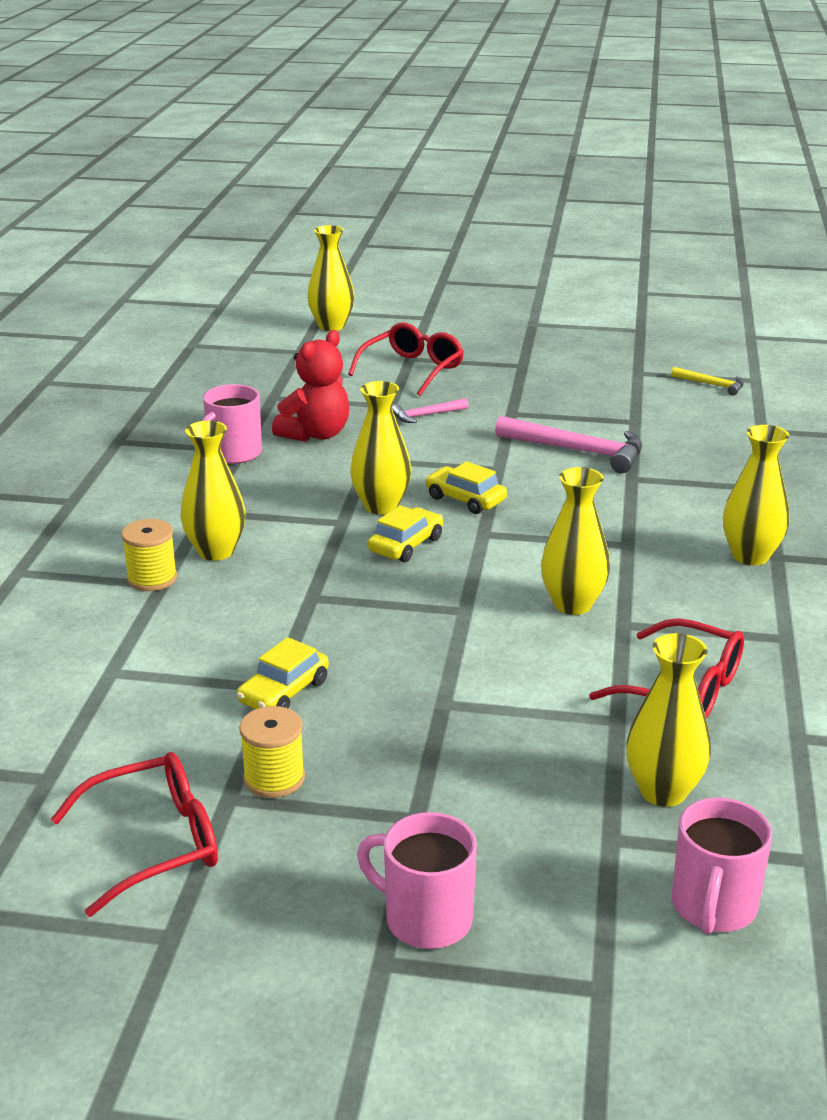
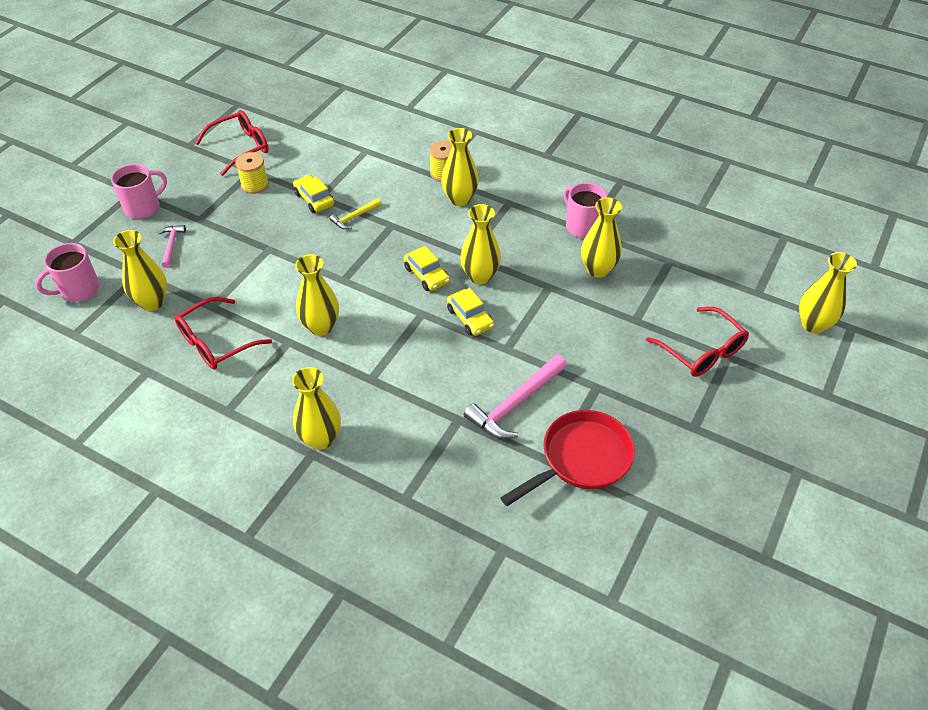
camera: 110 degrees right, 20 degrees up
red glasses [51,752,218,917] -> red glasses turned 120 degrees counterclockwise [195,110,269,176]
red teddy bear [272,330,349,442] -> yellow vase [581,197,622,278]
pink hammer [392,398,469,423] -> pink hammer moved to [159,225,186,268]
yellow car [425,461,507,514] -> yellow car turned 90 degrees clockwise [447,288,494,336]
yellow hammer [671,367,744,396] -> yellow hammer moved to [330,198,381,229]
pink mug [672,798,772,934] -> pink mug turned 75 degrees counterclockwise [35,243,100,302]
none -> red pan [500,410,635,506]

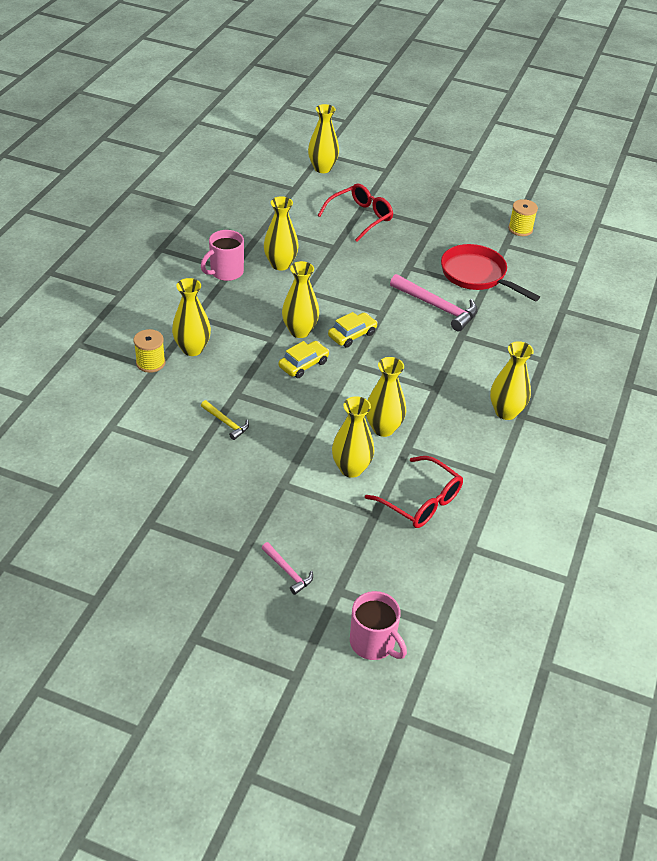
camera: 100 degrees left, 5 degrees down
pink mug [111,164,167,219] -> none
yellow vase [113,230,167,311] -> yellow vase moved to [332,396,374,478]
pink hammer [159,225,186,268] -> pink hammer turned 120 degrees counterclockwise [262,542,313,595]
red glasses [195,110,269,176] -> none
yellow spool [235,152,269,194] -> yellow spool moved to [508,199,538,236]
yellow car [293,175,334,213] -> none

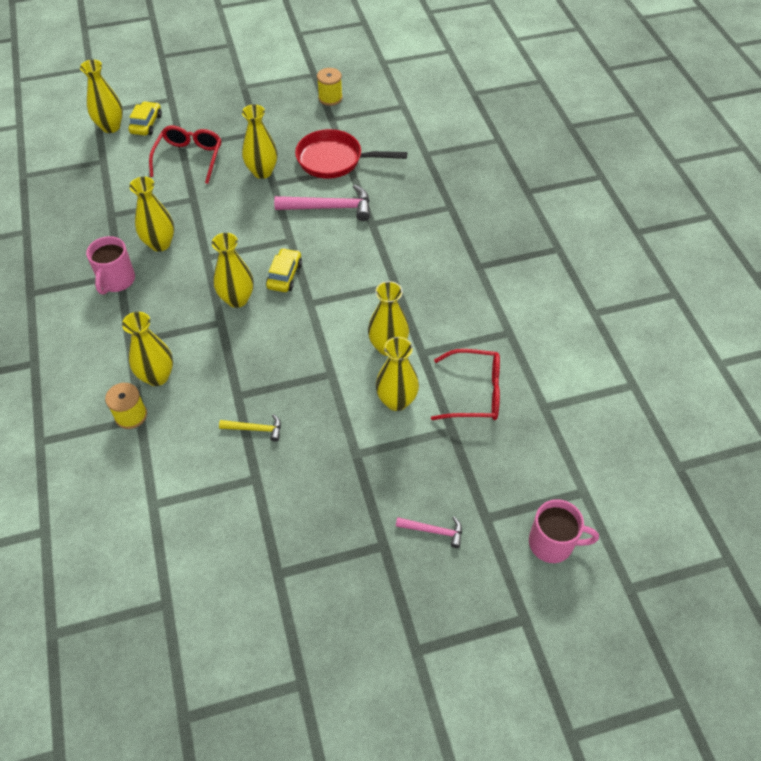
camera: 35 degrees left, 10 degrees up
yellow car [279,341,329,378] -> yellow car moved to [129,101,162,136]
yellow vase [490,341,534,420] -> yellow vase moved to [242,104,277,179]

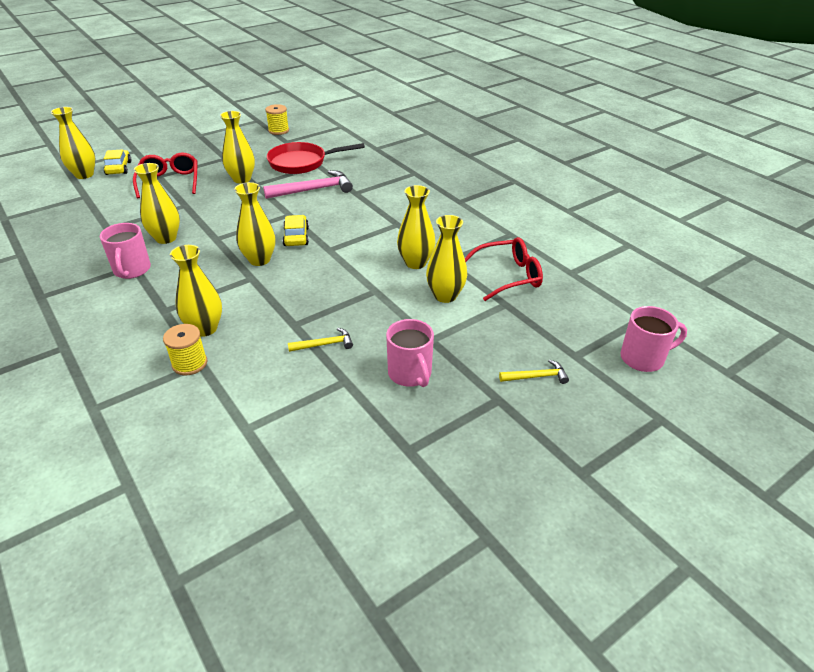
camera: 20 degrees left, 15 degrees down
pink hammer [396,517,462,548] -> yellow hammer [499,360,569,384]
none -> pink mug [386,319,434,387]

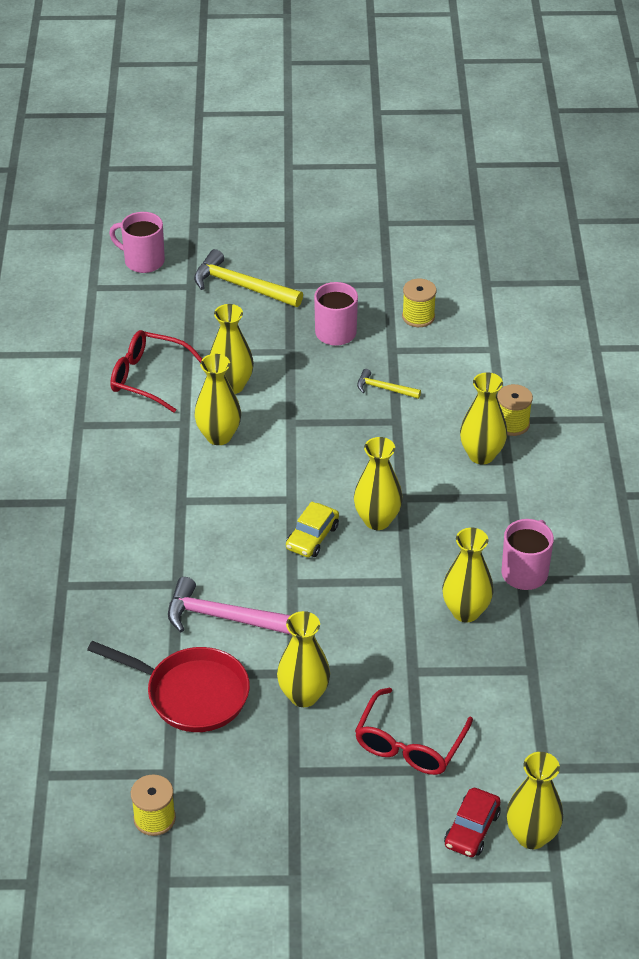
camera: 145 degrees left, 5 degrees up
yellow car [104,149,132,175] -> red car [444,788,501,857]
yellow hammer [499,360,569,384] -> yellow hammer [194,249,303,307], size x1.86
none -> yellow spool [402,279,437,327]

